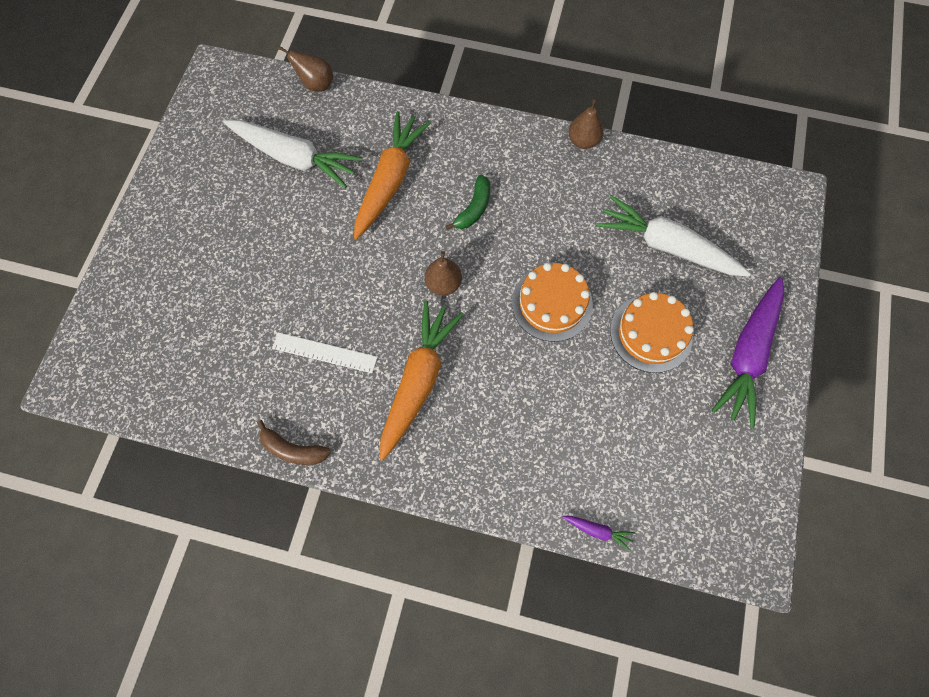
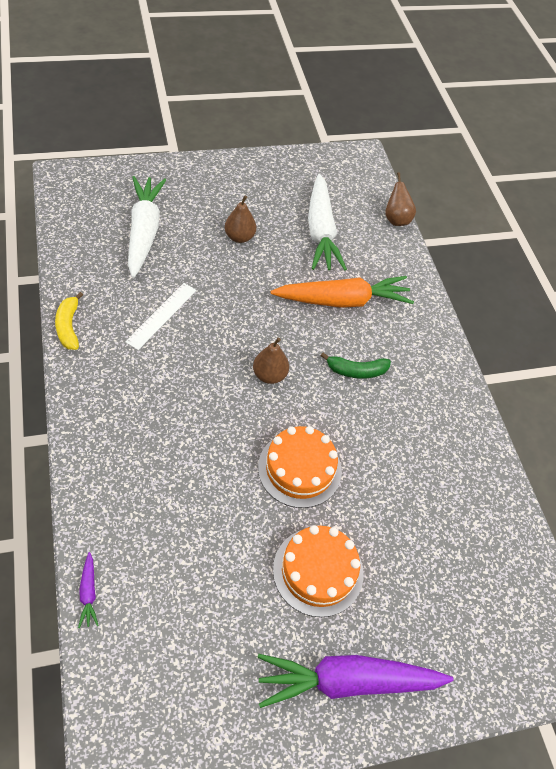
camera: 55 degrees right, 15 degrees down
brown banana [257,420,330,465] -> yellow banana [55,292,83,350]
white ruler [272,332,378,373] -> white ruler turned 45 degrees clockwise [125,283,196,350]
orange carrot [380,301,464,460] -> none
brown pear [569,99,603,149] -> brown pear moved to [225,196,256,243]
white carrot [596,195,751,277] -> white carrot moved to [128,176,166,278]

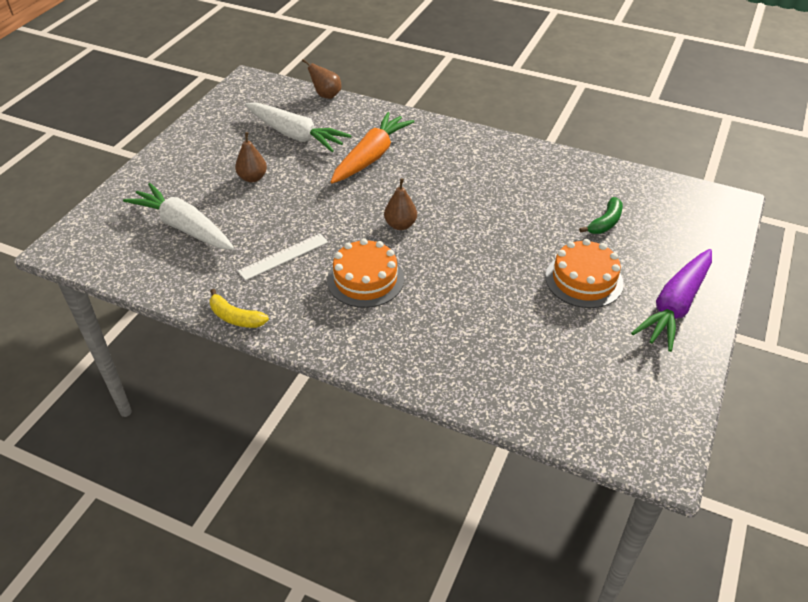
camera: 45 degrees left, 10 degrees down
purple carrot [78,552,99,628] -> none
white ruler [125,283,196,350] -> white ruler turned 75 degrees clockwise [238,234,328,281]
orange cake [258,426,342,508] -> orange cake moved to [327,238,404,308]
green banana [321,352,391,379] -> green banana moved to [579,197,623,234]

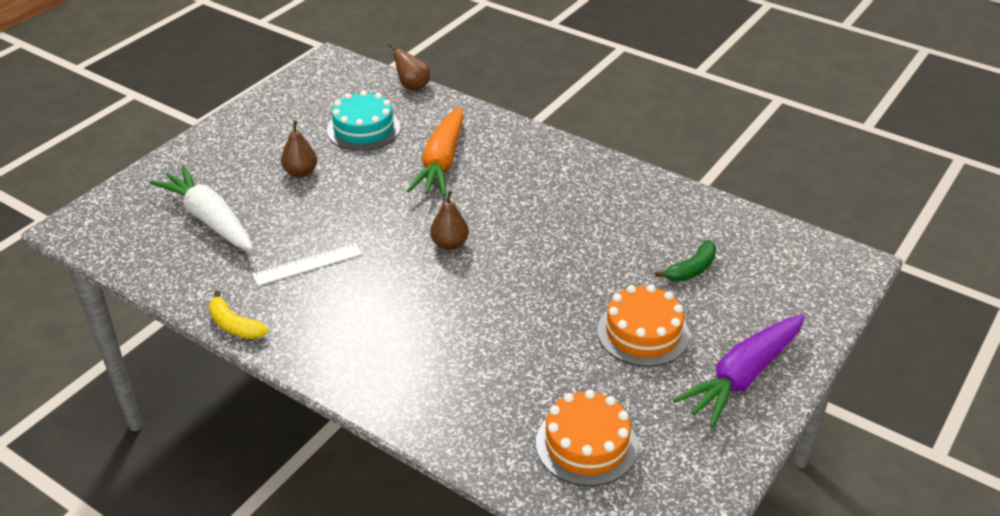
camera: 10 degrees right, 5 degrees down
white carrot [245,102,351,152] -> turquoise cake [327,90,400,151]
orange cake [327,238,404,308] -> orange cake moved to [536,390,638,486]
orange carrot [331,112,415,183] -> orange carrot turned 150 degrees clockwise [407,106,463,196]

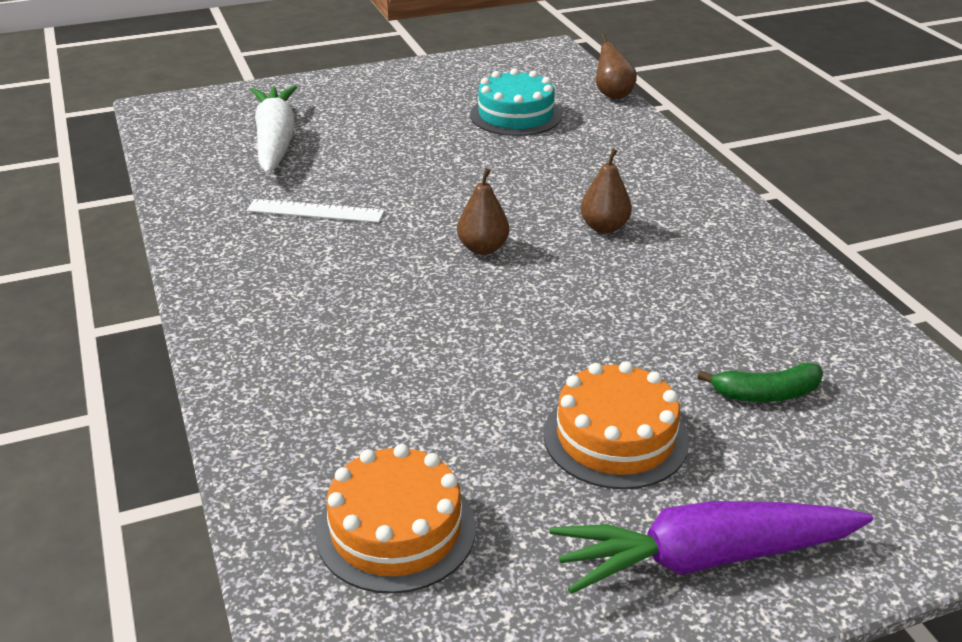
camera: 35 degrees right, 5 degrees down
yellow banana [209,290,268,339] -> none
brown pear [281,121,317,178] -> brown pear moved to [580,149,632,233]
orange carrot [407,106,463,196] -> none

